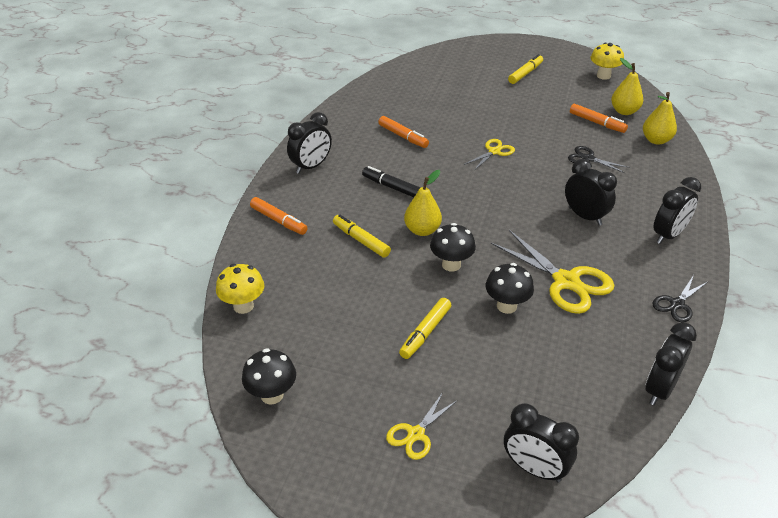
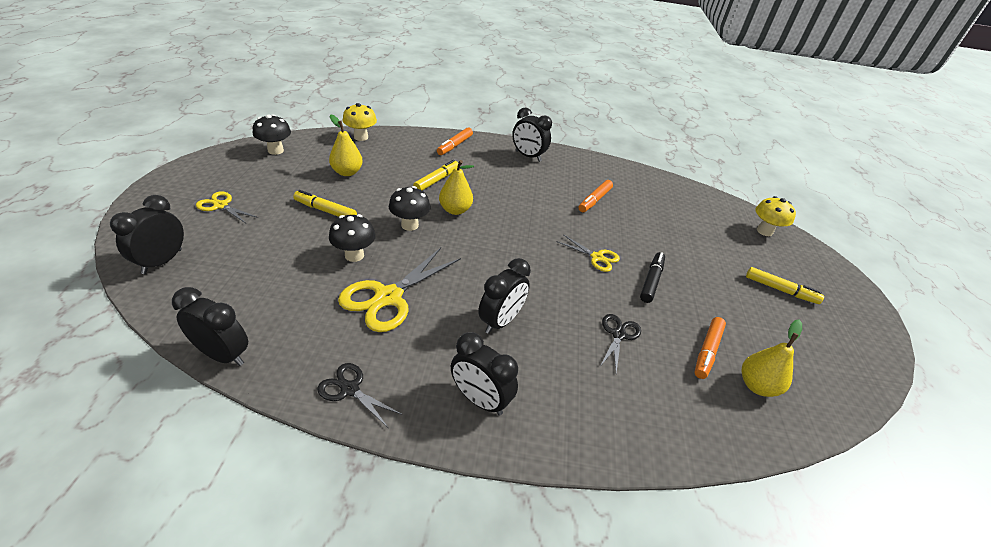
camera: 75 degrees right, 0 degrees up
black marker [362,166,421,197] -> black marker moved to [640,252,665,303]
yellow mushroom [591,43,624,80] -> yellow mushroom moved to [755,196,796,236]
yellow pear [643,92,677,145] -> yellow pear moved to [329,114,363,176]

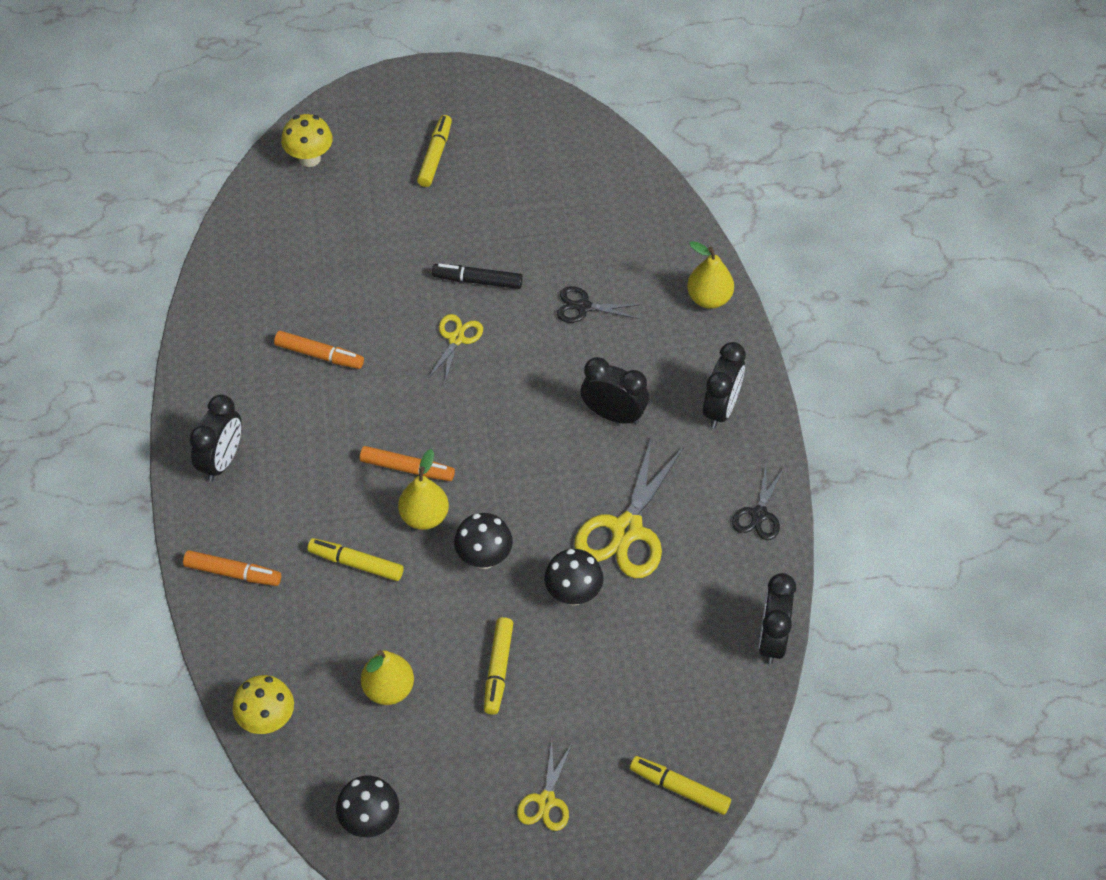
camera: 100 degrees left, 15 degrees up
black clock [110,195,184,274] -> yellow marker [630,756,731,815]
yellow scissors [338,248,461,332] -> yellow scissors turned 90 degrees clockwise [574,436,684,578]
orange marker [694,317,726,379] -> orange marker moved to [360,446,455,481]
yellow pear [742,320,802,397] -> yellow pear moved to [687,241,734,309]

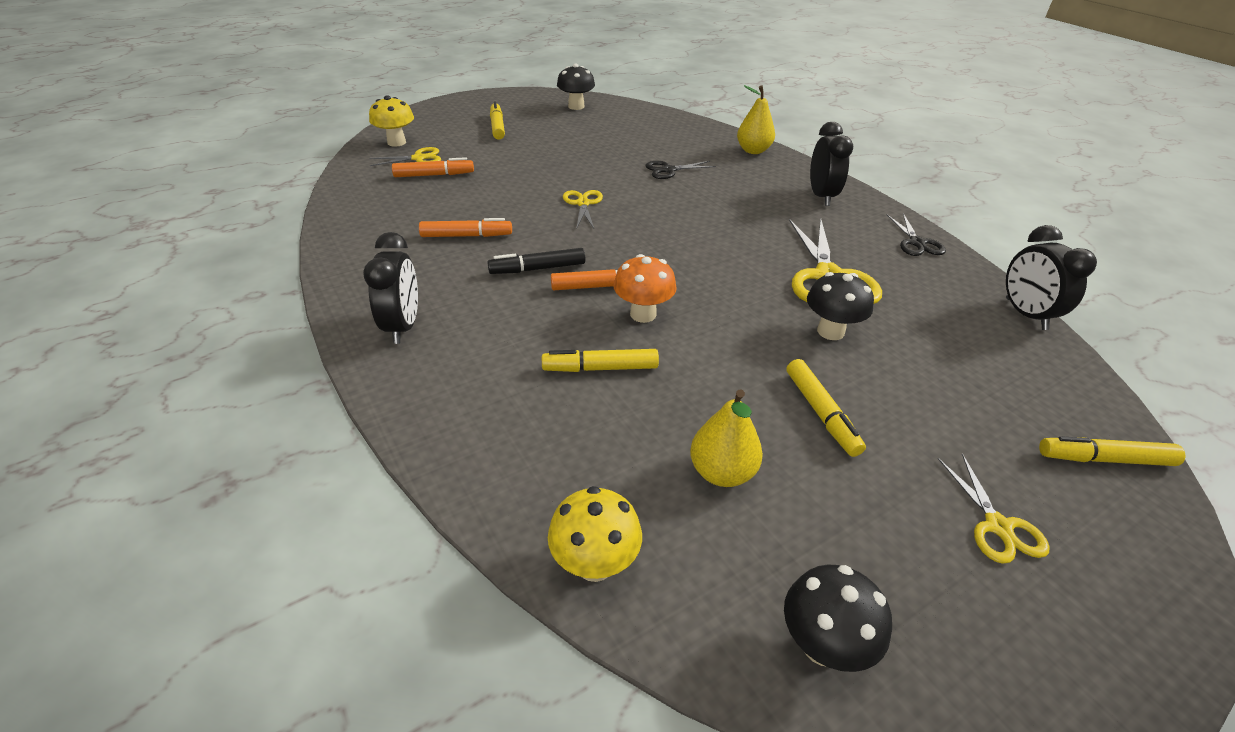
camera: 25 degrees left, 15 degrees down
orange marker [183,550,281,586] -> orange marker moved to [392,157,474,177]
yellow pear [398,449,449,530] -> orange mushroom [613,254,677,323]
black marker [432,264,523,289] -> black marker moved to [487,248,585,274]
black mushroom [454,513,513,569] -> black mushroom moved to [557,64,595,110]
black clock [581,357,649,425] -> none
none -> yellow scissors [369,147,441,166]

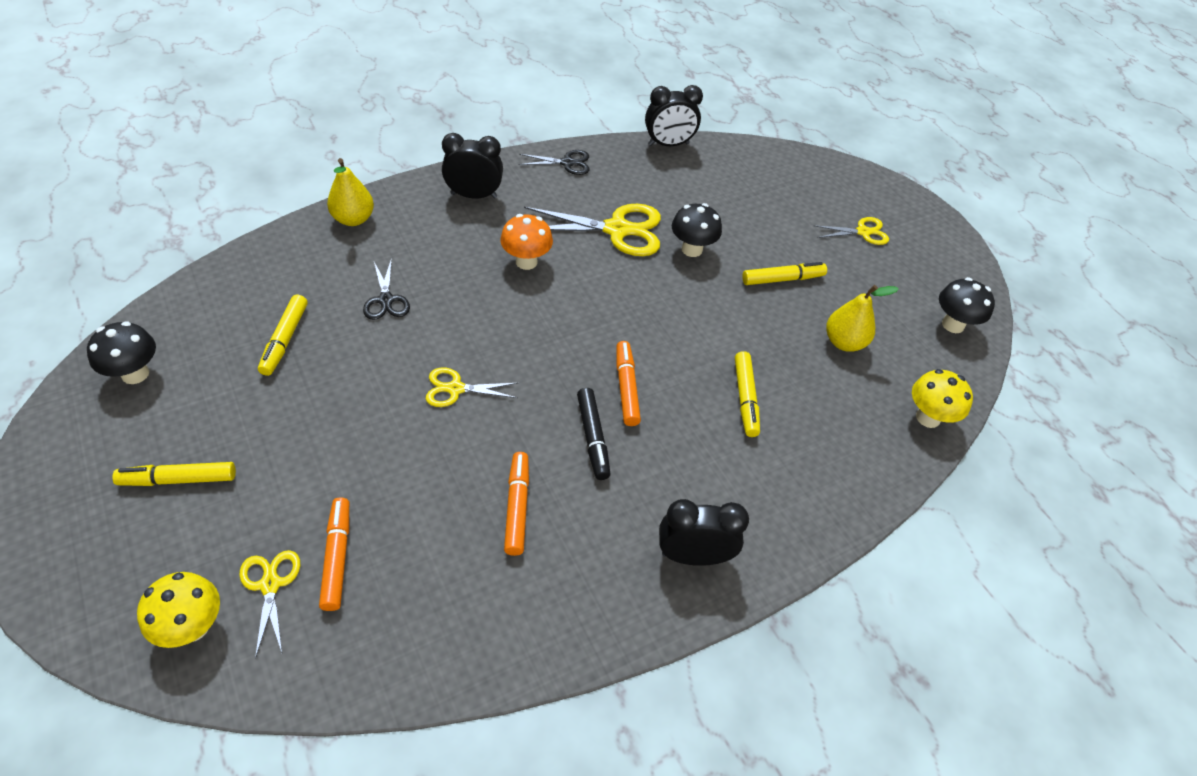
camera: 90 degrees left, 10 degrees up
orange mushroom [613,254,677,323] -> orange mushroom moved to [500,214,553,270]
yellow marker [1039,436,1186,466] -> yellow marker moved to [258,295,308,376]

